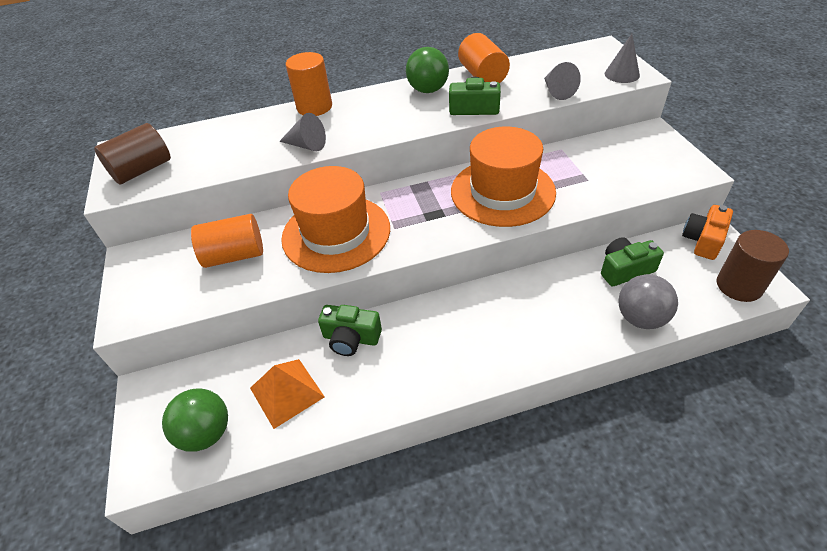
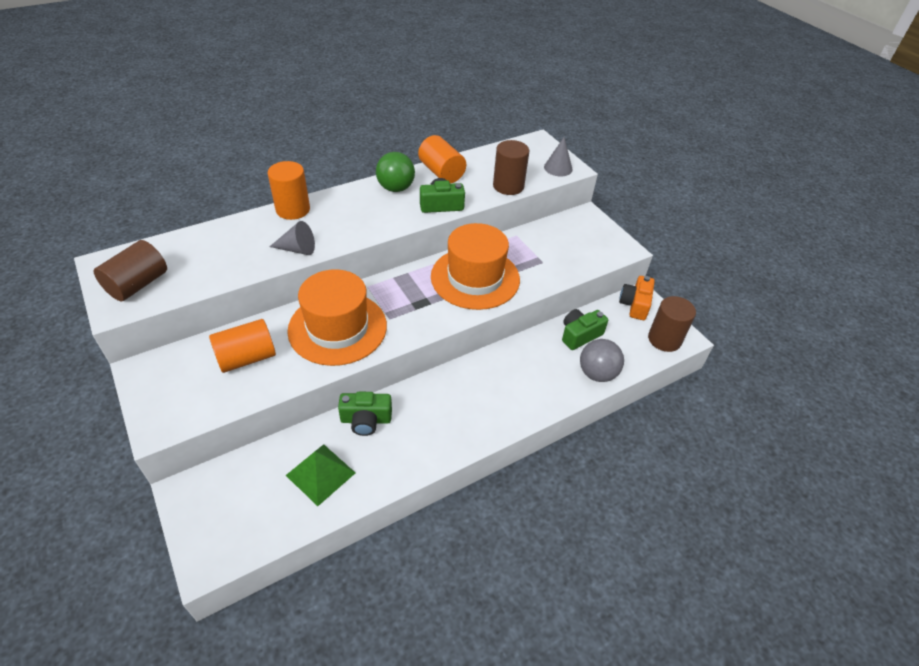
camera: 20 degrees left, 0 degrees up
green ball [162,388,228,452] -> none
orange pyramid [250,359,325,429] -> green pyramid [286,444,355,506]
grey cone [544,62,581,100] -> brown cylinder [493,140,529,195]

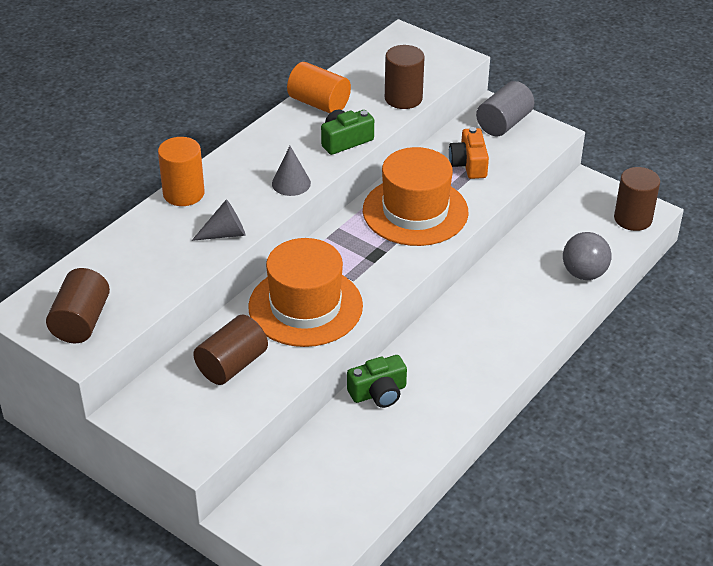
camera: 20 degrees left, 5 degrees down
orange cylinder [209,319,276,373] -> brown cylinder [193,314,268,385]
green pyramid [286,444,355,506] -> none
green ball [376,152,415,192] -> none
grey cone [544,137,573,176] -> grey cone moved to [272,146,311,196]
green camera [562,309,608,350] -> none
orange camera [619,276,655,320] -> orange camera moved to [449,127,489,179]
none -> grey cylinder [476,81,534,136]

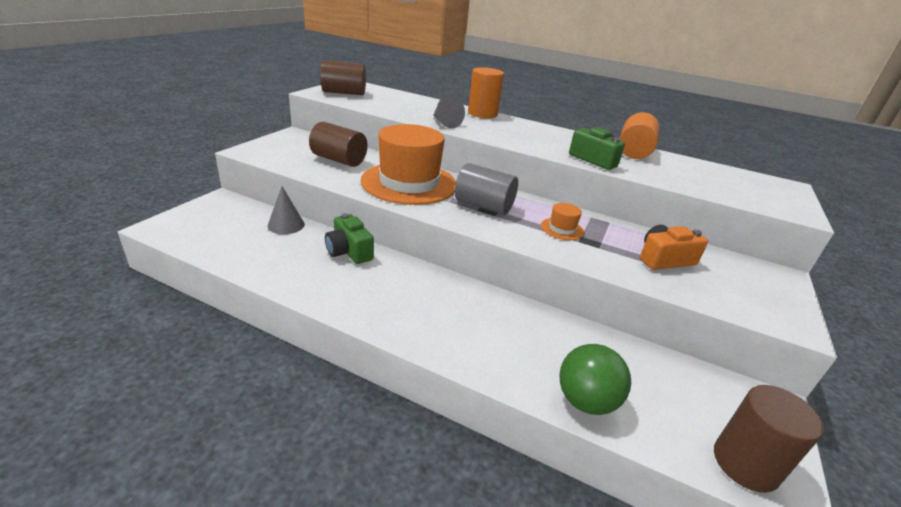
camera: 75 degrees right, 10 degrees down
grey cone [272,146,311,196] -> grey cone moved to [267,186,305,234]
orange hat [363,147,468,246] -> orange hat [541,203,584,240], size x0.40
brown cylinder [385,45,425,109] -> none
grey cylinder [476,81,534,136] -> grey cylinder moved to [455,163,518,215]
grey ball [563,232,612,280] -> green ball [559,344,631,415]

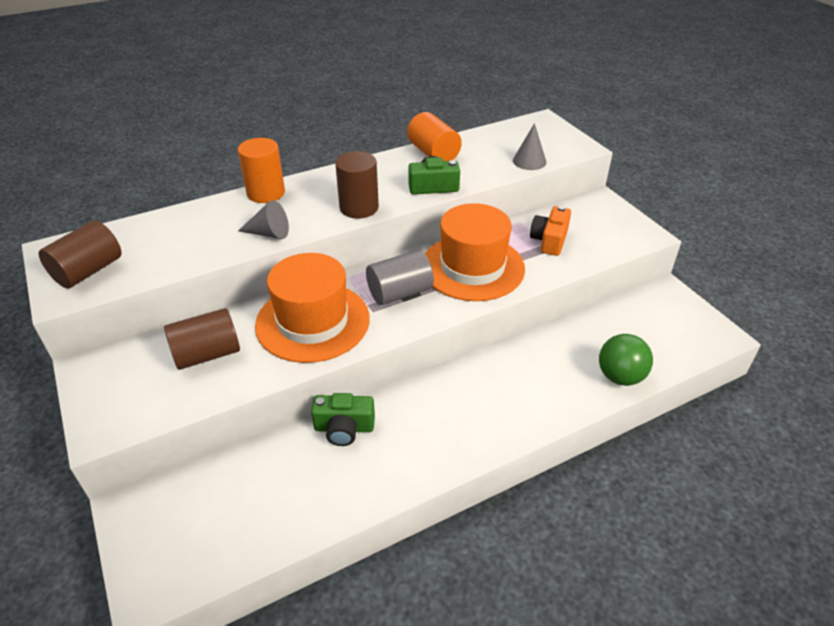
camera: 50 degrees left, 10 degrees up
grey cone [267,186,305,234] -> grey cone moved to [513,123,546,170]
orange hat [541,203,584,240] -> orange hat [425,203,525,301], size x2.48
brown cylinder [714,385,824,493] -> brown cylinder moved to [335,151,379,218]

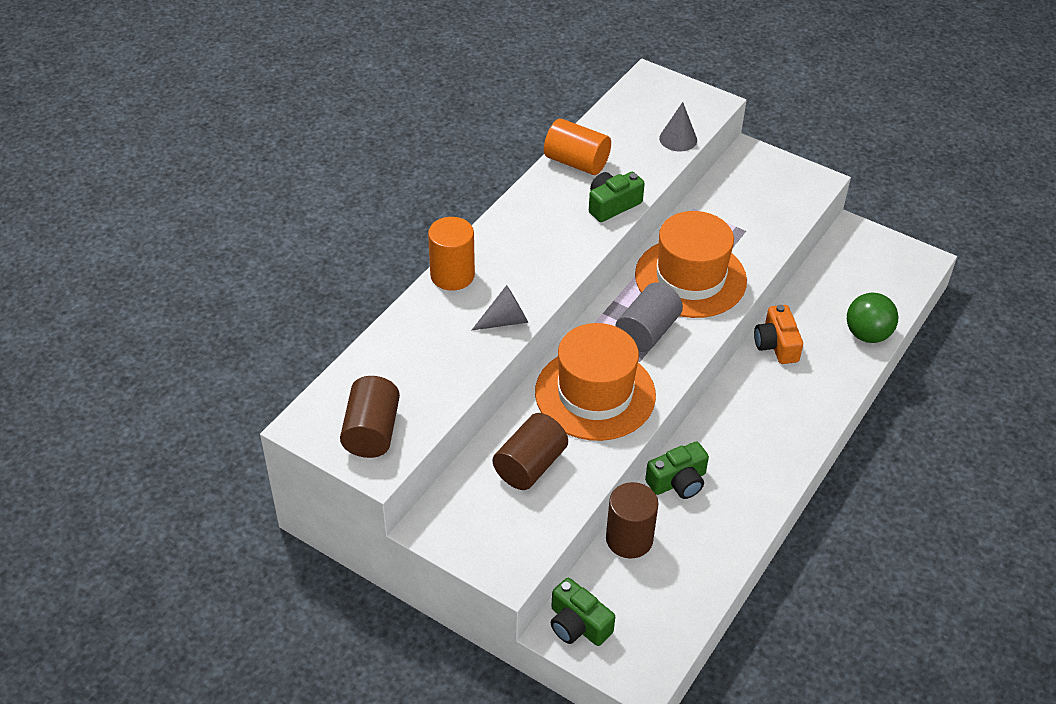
camera: 30 degrees left, 5 degrees up
brown cylinder [335,151,379,218] -> brown cylinder moved to [606,482,659,559]
orange camera [530,206,571,256] -> orange camera moved to [754,305,803,364]
none -> green camera [551,578,615,646]

